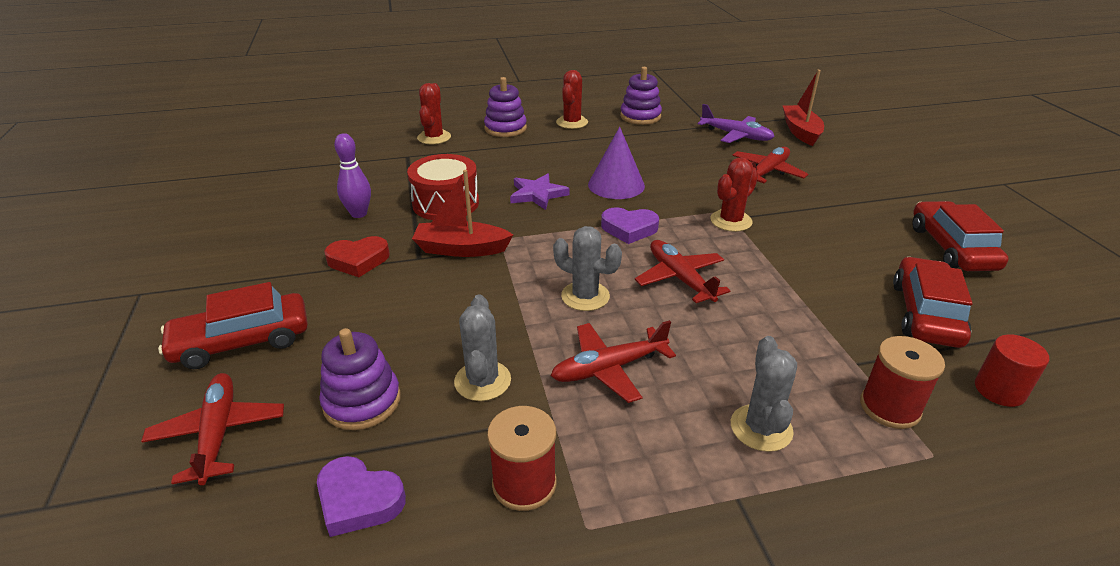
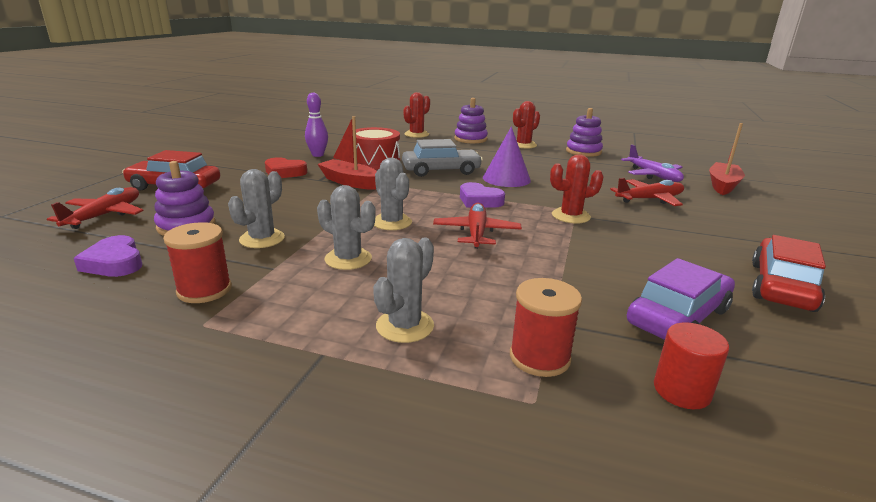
camera: 30 degrees right, 10 degrees down
purple star [510,174,569,210] -> grey car [402,139,483,177]
red plane [551,320,676,403] -> grey cactus [317,185,376,270]
red car [893,257,973,348] -> purple car [627,258,735,340]

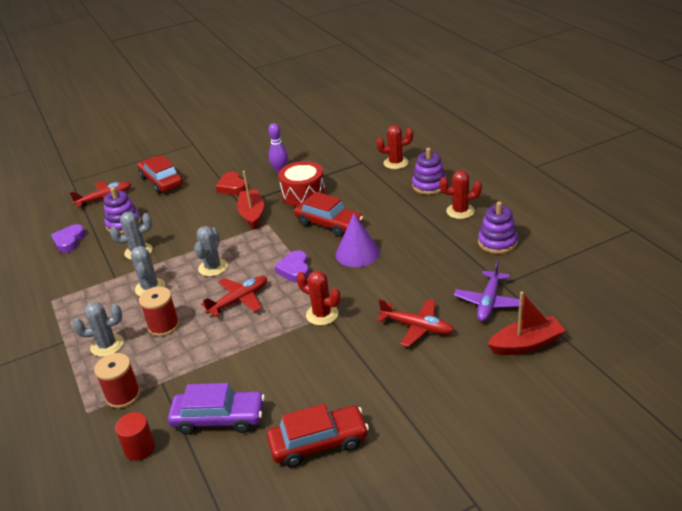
camera: 50 degrees right, 10 degrees up
red spool [163,222,232,303] -> red spool moved to [139,287,179,336]
grey car [402,139,483,177] -> red car [294,192,363,237]

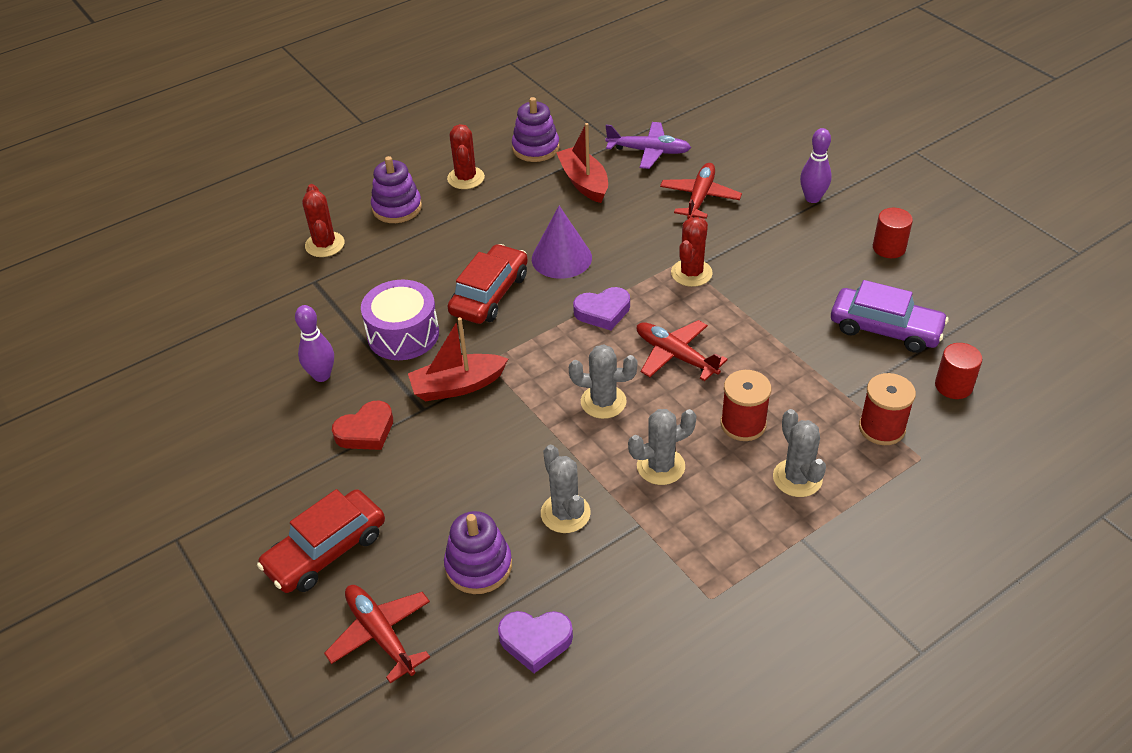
camera: 100 degrees left, 10 degrees up
purple car [168,383,265,435] -> purple car turned 120 degrees clockwise [831,280,948,353]
red car [267,404,369,467] -> red cylinder [873,208,913,258]
red drum [278,161,326,206] -> purple drum [361,280,439,360]
red boat [488,291,566,355] -> red boat moved to [556,123,608,203]
none -> purple bowling pin [800,128,832,203]

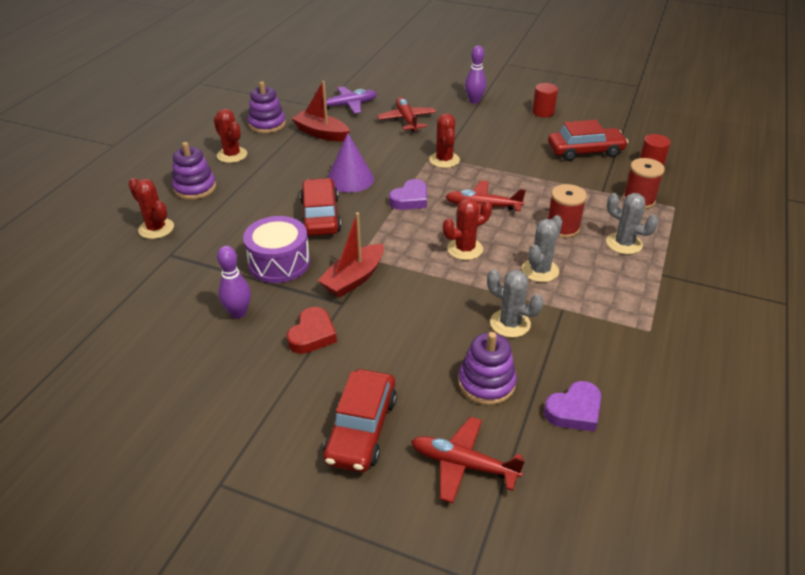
camera: 35 degrees left, 5 degrees down
grey cactus [569,344,638,419] -> red cactus [443,198,492,260]
purple car [831,280,948,353] -> red car [548,120,628,161]

